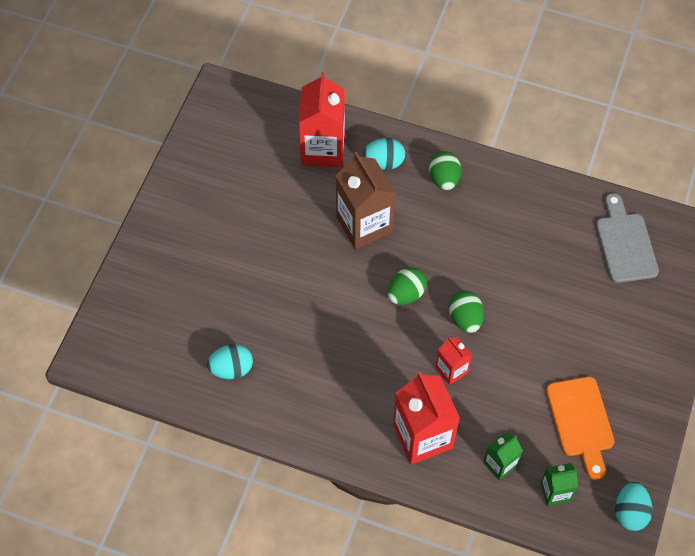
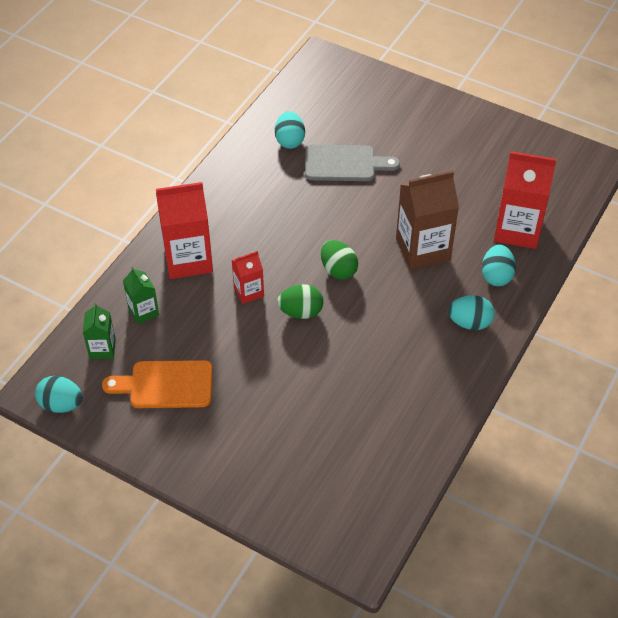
camera: 100 degrees right, 10 degrees down
green egg [429,151,461,190] -> turquoise egg [448,295,495,330]
grey cutting board [596,193,659,283] -> grey cutting board moved to [305,145,400,181]

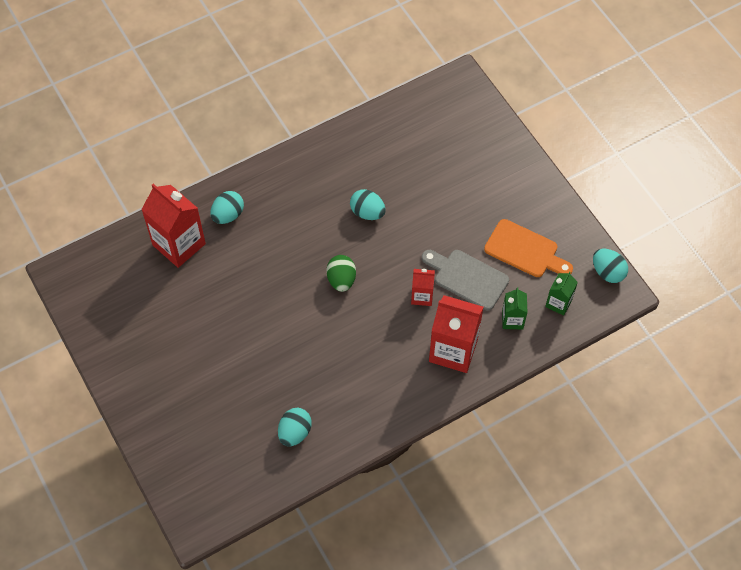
camera: 150 degrees left, 10 degrees up
green egg [277,284,323,319] -> none
grey cutting board [305,145,400,181] -> grey cutting board moved to [422,250,509,310]
brown carton [396,171,459,270] -> none
turquoise egg [448,295,495,330] -> turquoise egg moved to [350,189,386,220]

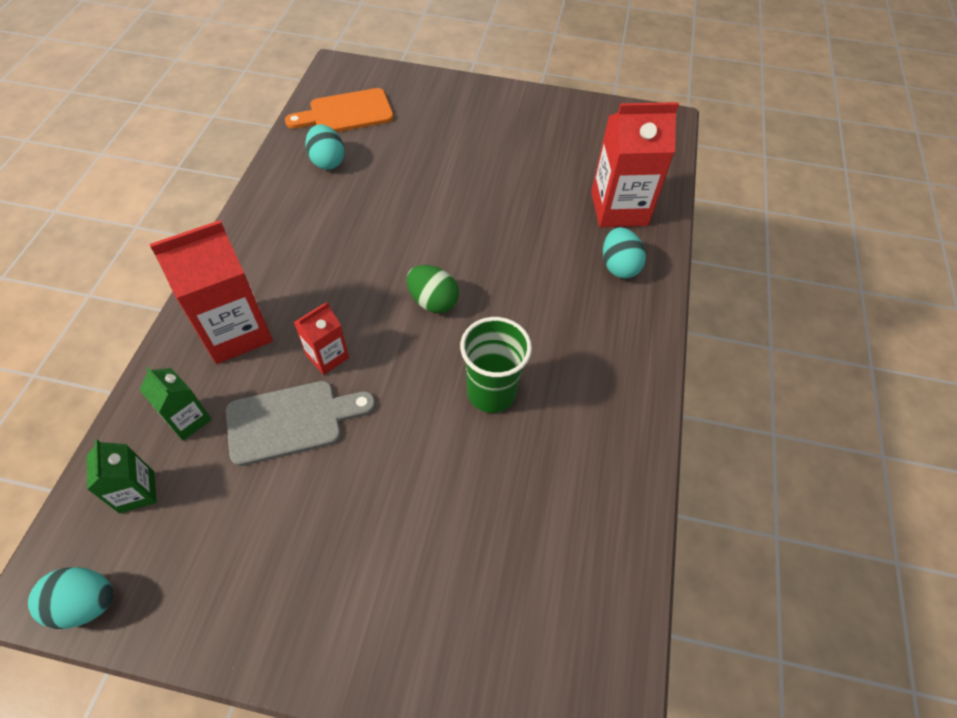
camera: 130 degrees right, 5 degrees down
turquoise egg [350,189,386,220] -> green cup [460,317,532,413]
orange cutting board [484,219,573,277] -> orange cutting board moved to [285,88,394,132]

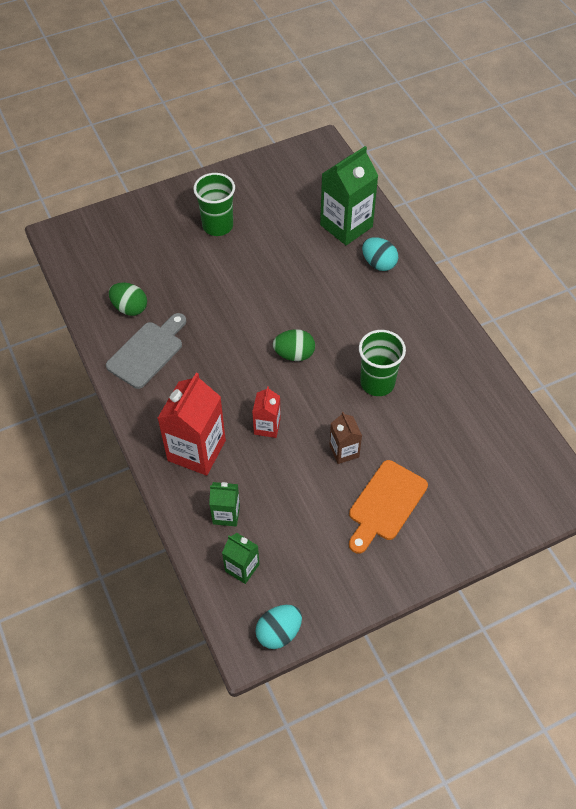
camera: 35 degrees left, 0 degrees up
grey cutting board [226,381,375,466] -> grey cutting board moved to [106,313,186,389]
orange cutting board [285,88,394,132] -> orange cutting board moved to [349,460,428,554]
turquoise egg [305,124,344,170] -> green egg [109,282,147,316]
red carton [591,102,679,227] -> green carton [320,146,378,245]
none -> green cup [193,173,235,236]
none -> brown carton [329,412,362,464]

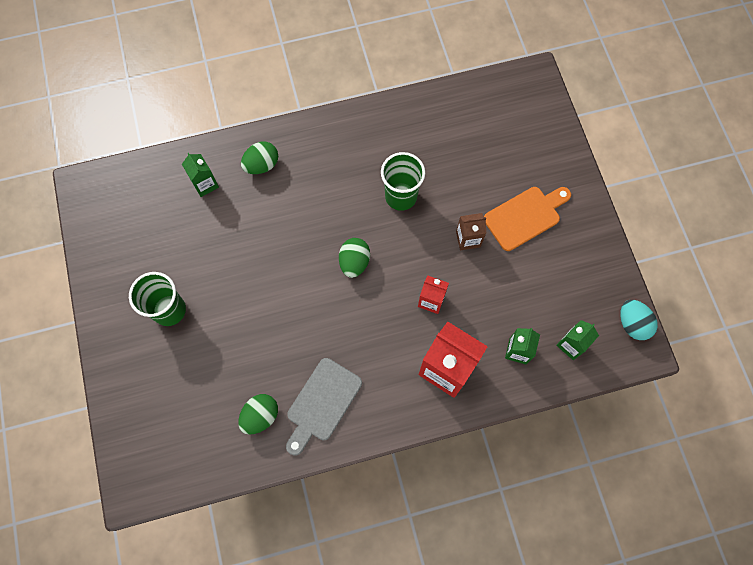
camera: 80 degrees left, 15 degrees up
grey cutting board [106,313,186,389] -> grey cutting board turned 105 degrees counterclockwise [286,358,362,456]
green carton [320,146,378,245] -> green carton [182,153,219,197], size x0.53
orange cutting board [349,460,428,554] -> orange cutting board turned 75 degrees counterclockwise [484,187,571,251]
turquoise egg [362,237,398,271] -> green egg [241,141,278,174]

